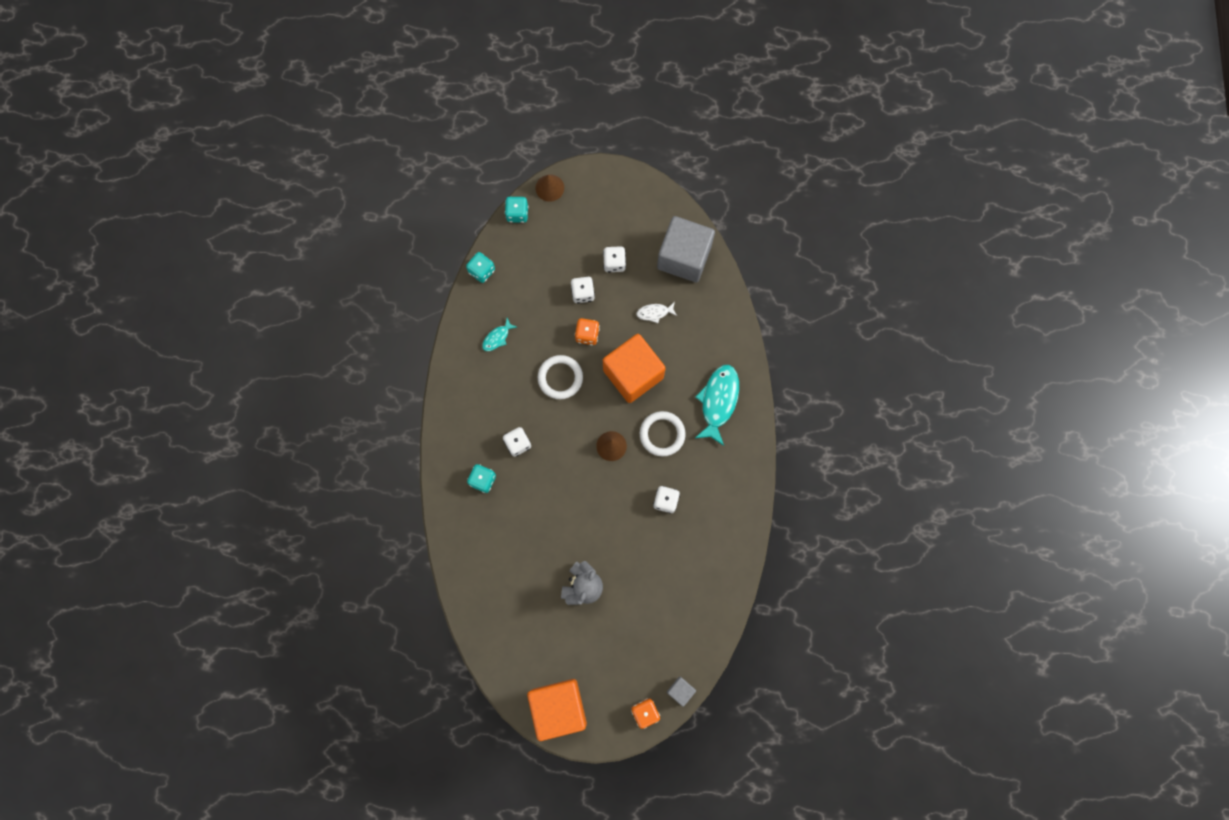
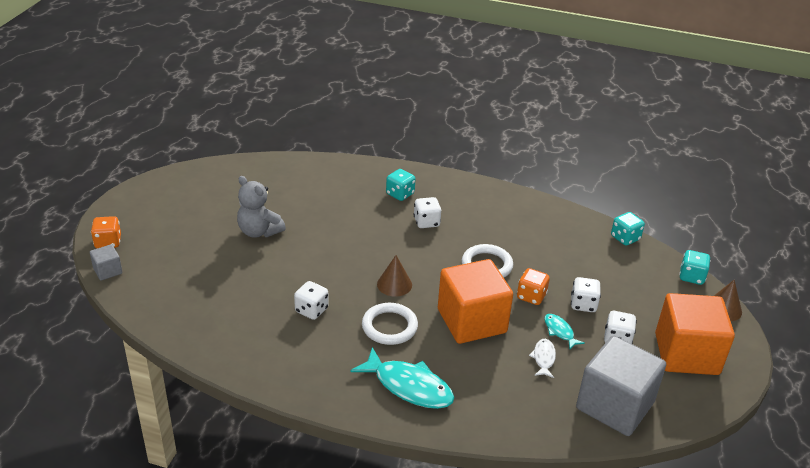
camera: 105 degrees right, 40 degrees down
turquoise fish [482,318,516,351] -> turquoise fish moved to [544,314,585,350]
orange cube [527,679,587,741] -> orange cube moved to [655,293,735,375]

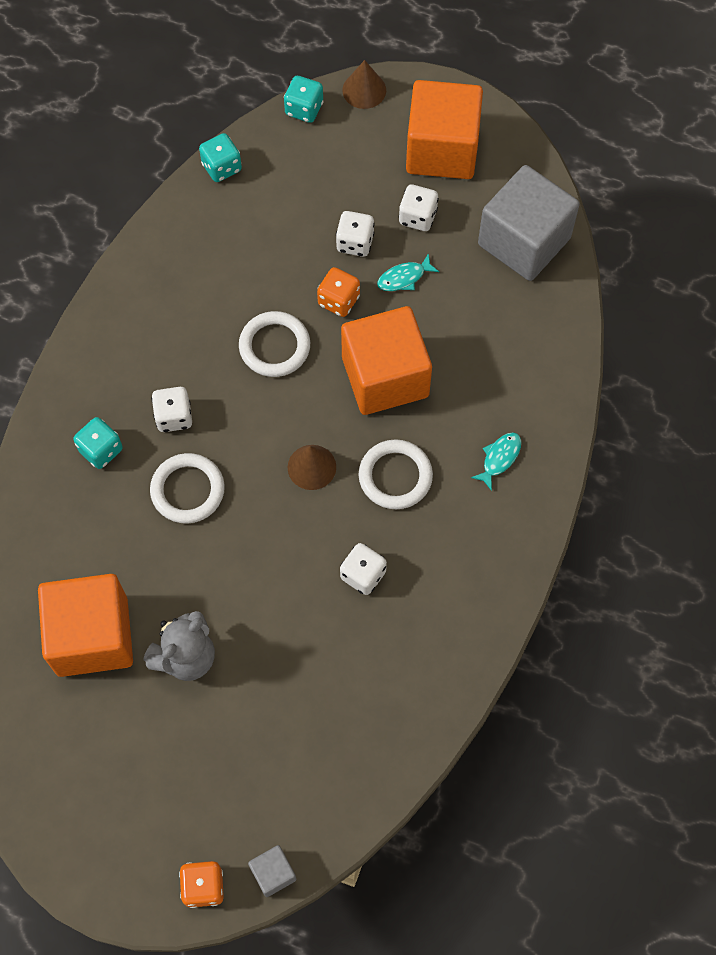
camera: 85 degrees left, 30 degrees up
turquoise fish [350,347,455,409] -> turquoise fish [471,432,521,491], size x0.50
white fish [529,339,556,378] -> none
none -> orange cube [38,574,133,677]
none -> white ring [150,453,225,524]

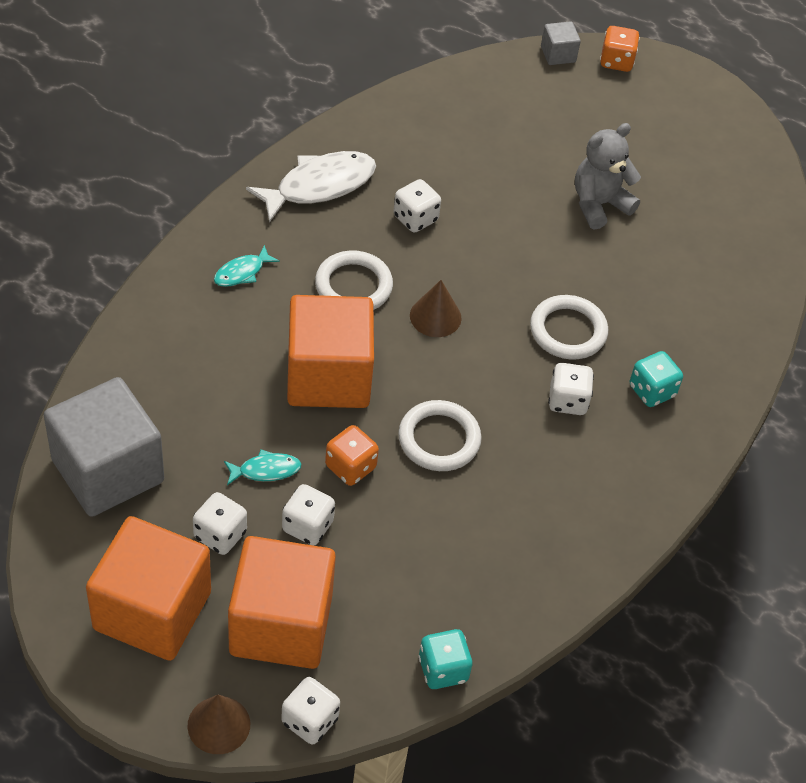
camera: 170 degrees left, 15 degrees down
orange cube [38,574,133,677] -> orange cube moved to [228,536,336,669]
turquoise dice [284,76,323,123] -> white dice [281,677,340,745]
none -> white fish [246,151,376,223]

